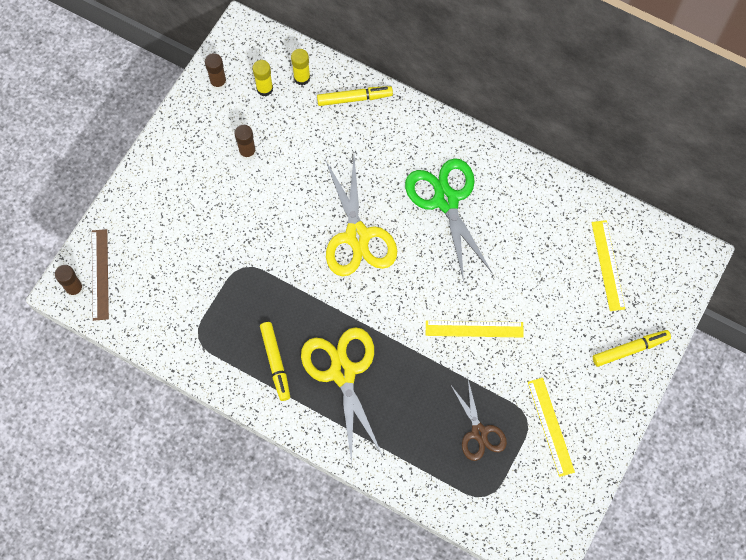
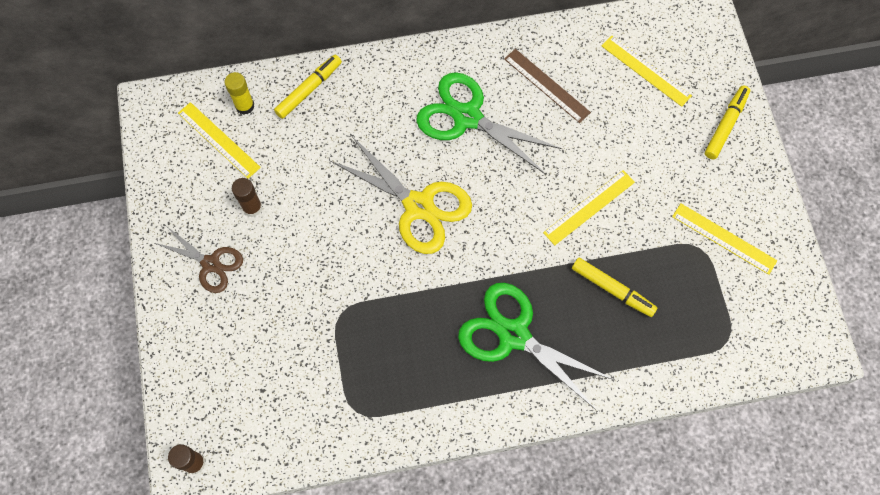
camera: 40 degrees left, 0 degrees up
brown ruler [92,229,109,321] -> brown ruler moved to [504,49,591,123]
brown glue stick [205,53,227,90] -> none
yellow glue stick [252,60,273,96] -> yellow ruler [178,102,261,179]
yellow marker [260,322,290,401] -> yellow marker moved to [572,258,657,317]
yellow scissors [301,327,382,464] -> green scissors [458,283,615,410]
brown scissors [450,380,507,461] -> brown scissors moved to [155,227,243,293]

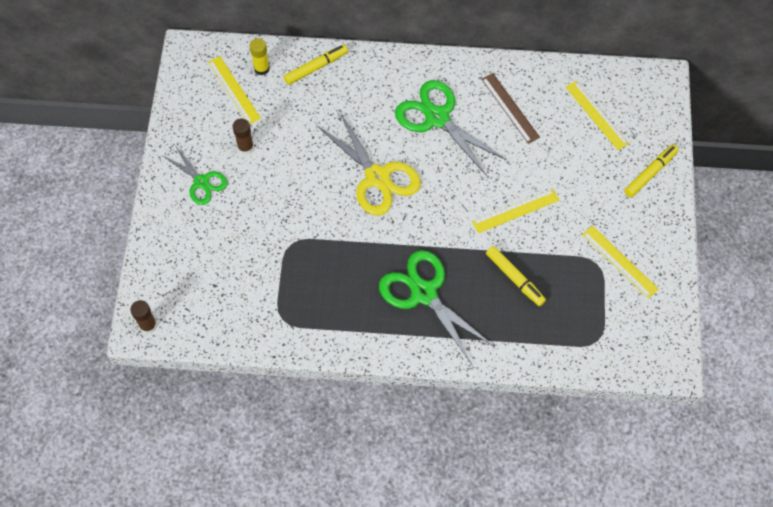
camera: 15 degrees right, 5 degrees down
brown scissors [155,227,243,293] -> green scissors [163,145,228,205]

